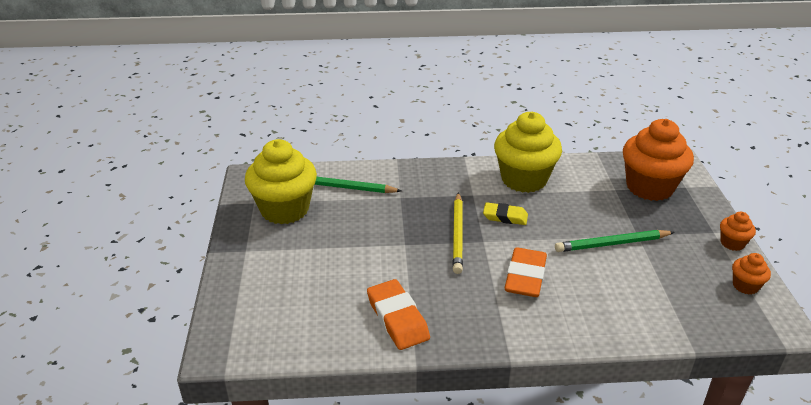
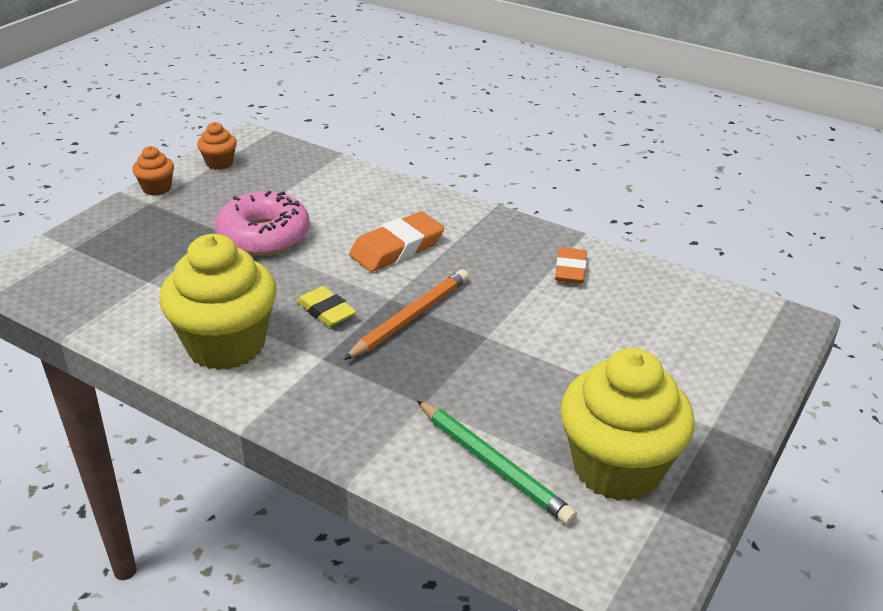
camera: 145 degrees left, 0 degrees up
orange eraser [367,279,430,350] -> orange eraser [555,247,587,284], size x0.65
yellow pencil [453,192,463,274] -> orange pencil [344,269,469,360]
green pencil [555,230,675,252] -> pink donut [215,191,310,256]
orange cupcake [623,119,694,201] -> none

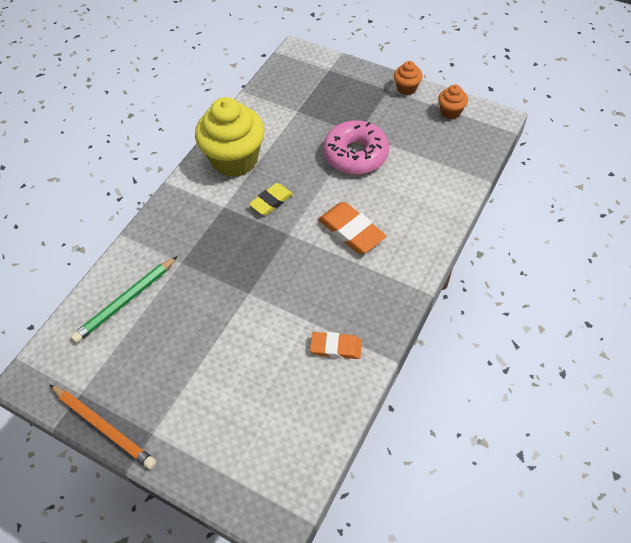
camera: 90 degrees right, 20 degrees up
orange pencil [344,269,469,360] -> orange pencil moved to [49,384,157,469]
yellow cupcake [560,348,695,501] -> none

